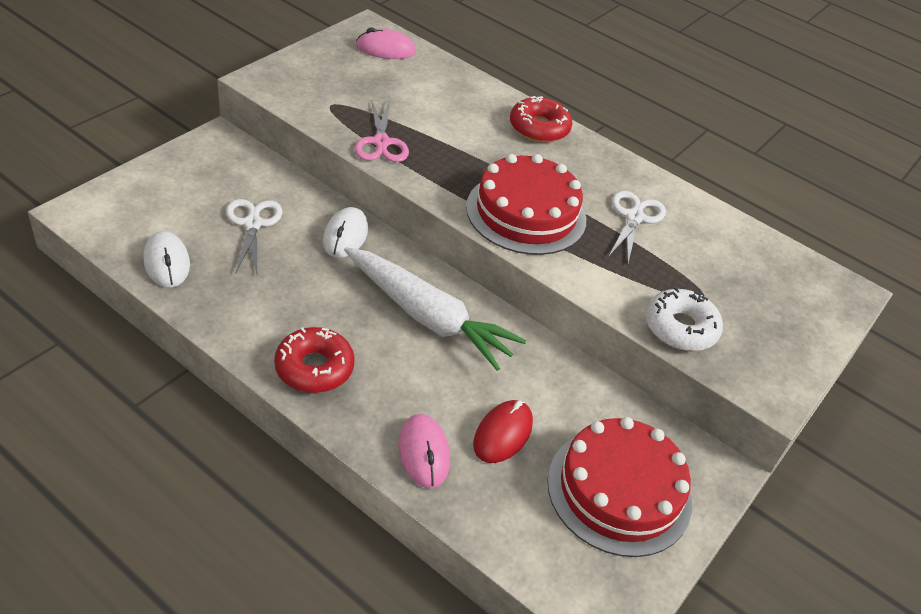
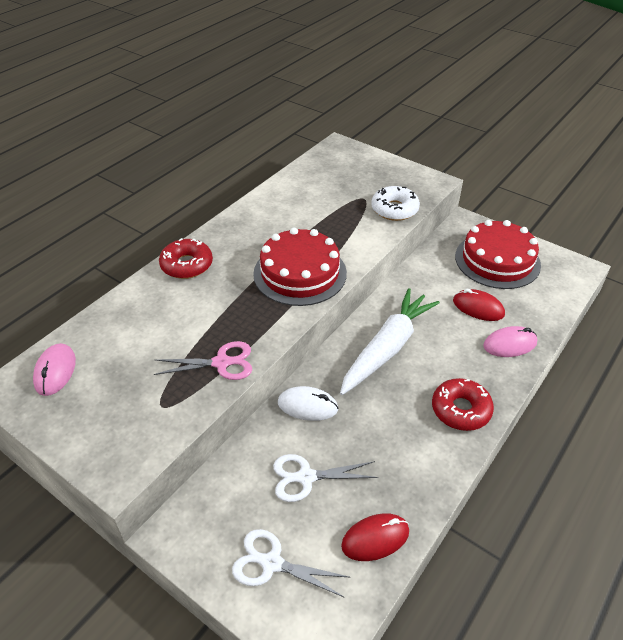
camera: 85 degrees left, 0 degrees up
white mouse [143,231,190,288] -> red mouse [341,513,409,561]
white scissors [608,191,666,263] -> white scissors moved to [232,529,351,598]

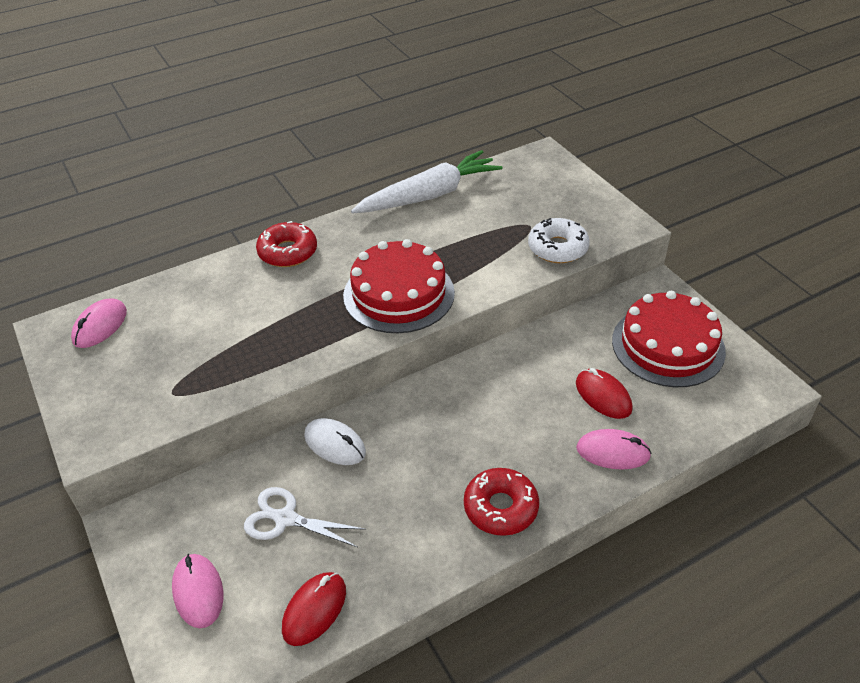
camera: 25 degrees right, 0 degrees up
pink scissors [154,341,252,380] -> none
white scissors [232,529,351,598] -> pink mouse [172,554,223,628]
white carrot [340,288,440,395] -> white carrot moved to [351,150,503,214]
red mouse [341,513,409,561] -> red mouse turned 60 degrees counterclockwise [282,572,346,646]

